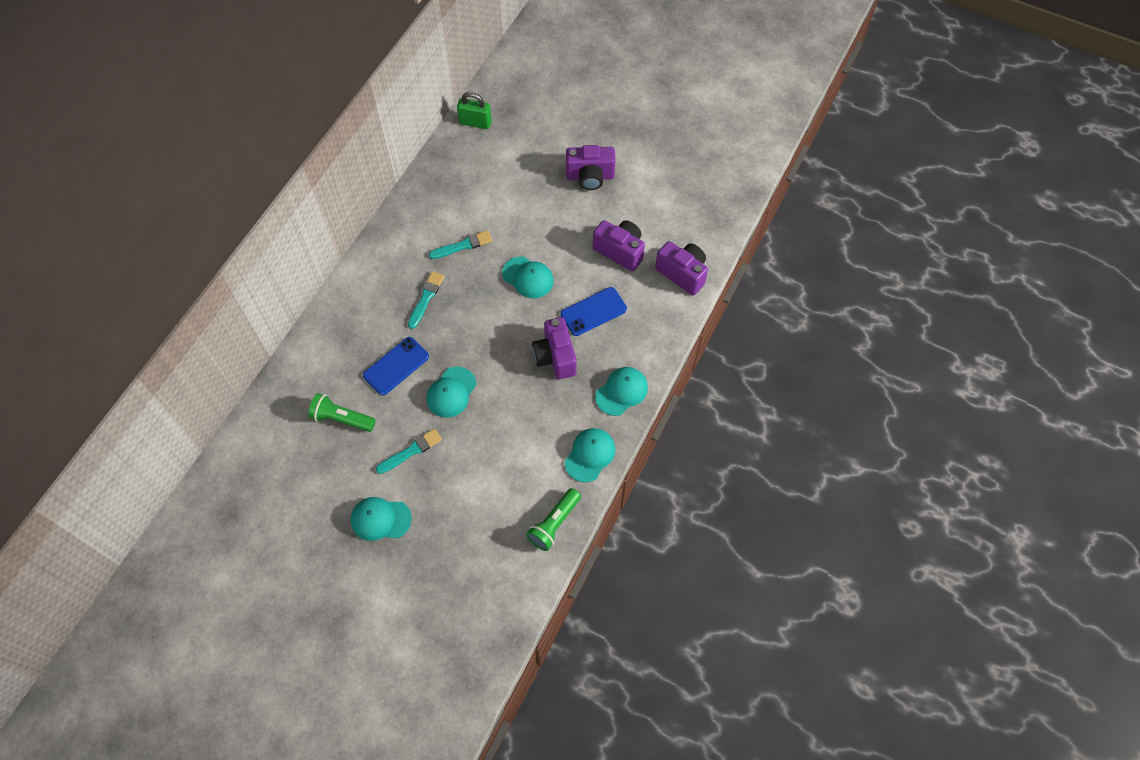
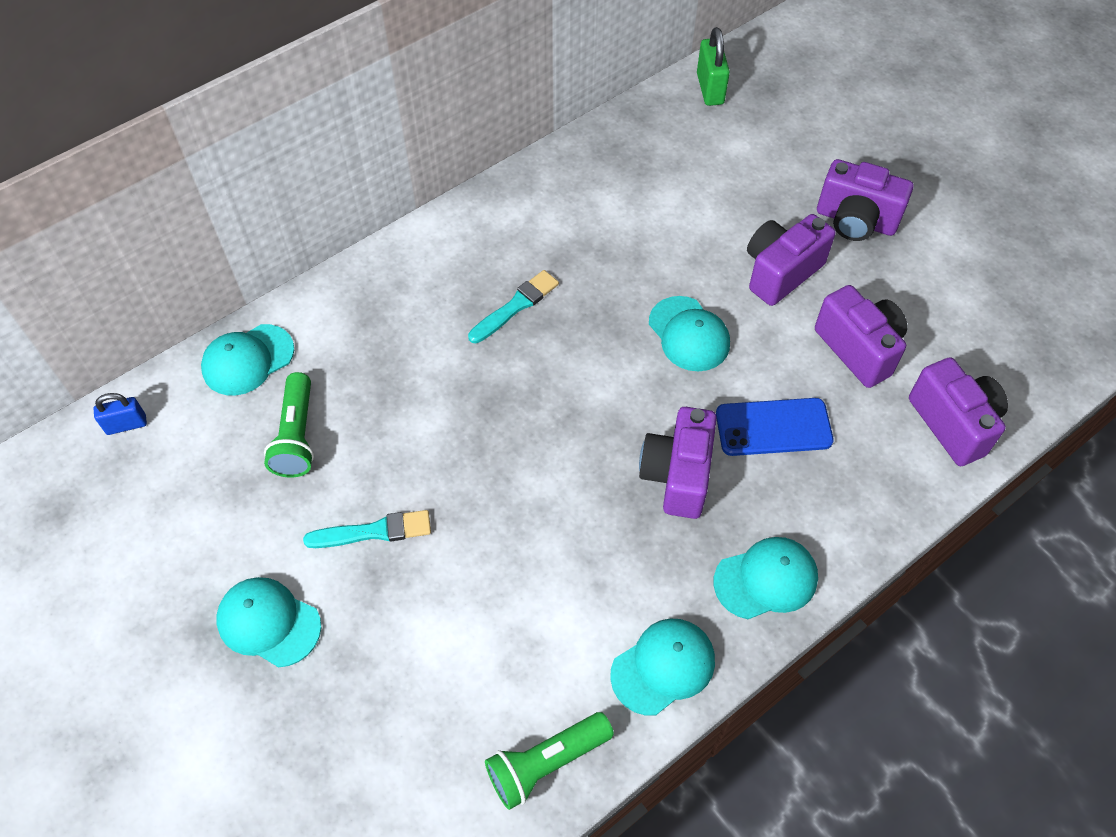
camera: 25 degrees right, 5 degrees down
green flashlight [308,393,375,432] -> green flashlight turned 135 degrees counterclockwise [264,372,314,478]
blue phone [363,337,429,395] -> none
turquoise cap [427,366,476,418] -> turquoise cap moved to [201,324,294,396]
turquoise brush [429,230,492,259] -> none
green padlock [457,92,492,129] -> green padlock turned 45 degrees clockwise [697,27,730,106]
none -> blue padlock [93,393,147,435]
none -> purple camera [747,214,836,306]

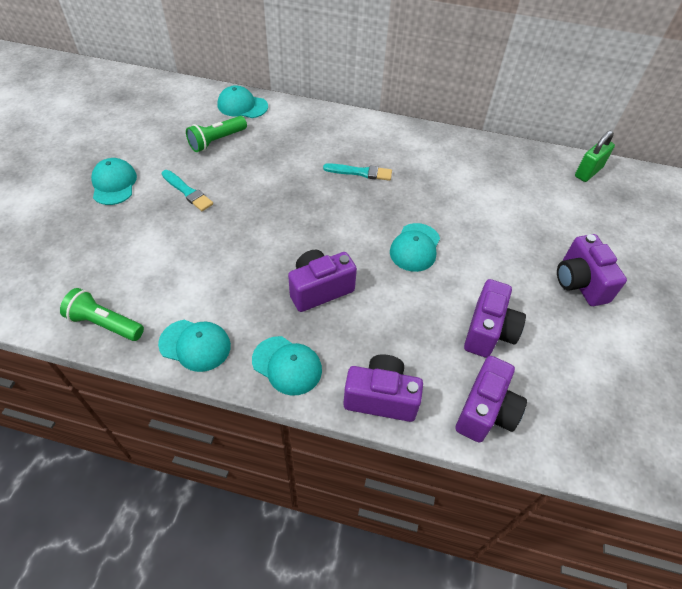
camera: 50 degrees right, 5 degrees down
blue padlock [93,393,147,435] -> none
blue phone [716,398,834,456] -> none
purple camera [747,214,836,306] -> purple camera moved to [343,354,423,422]

